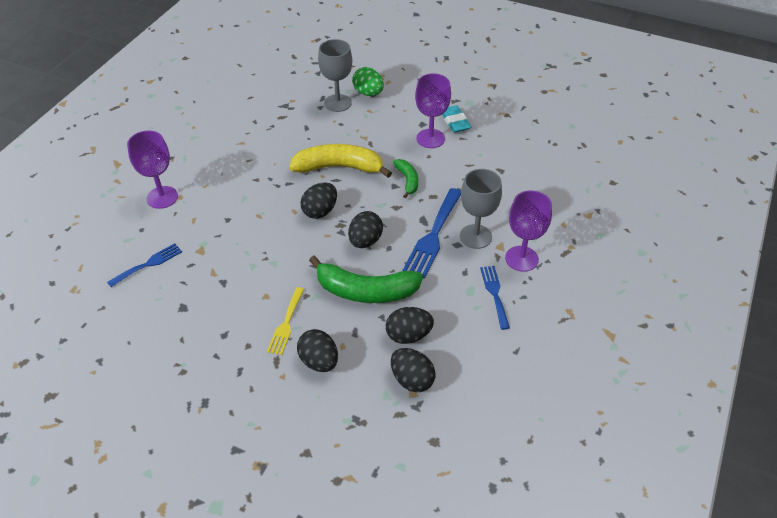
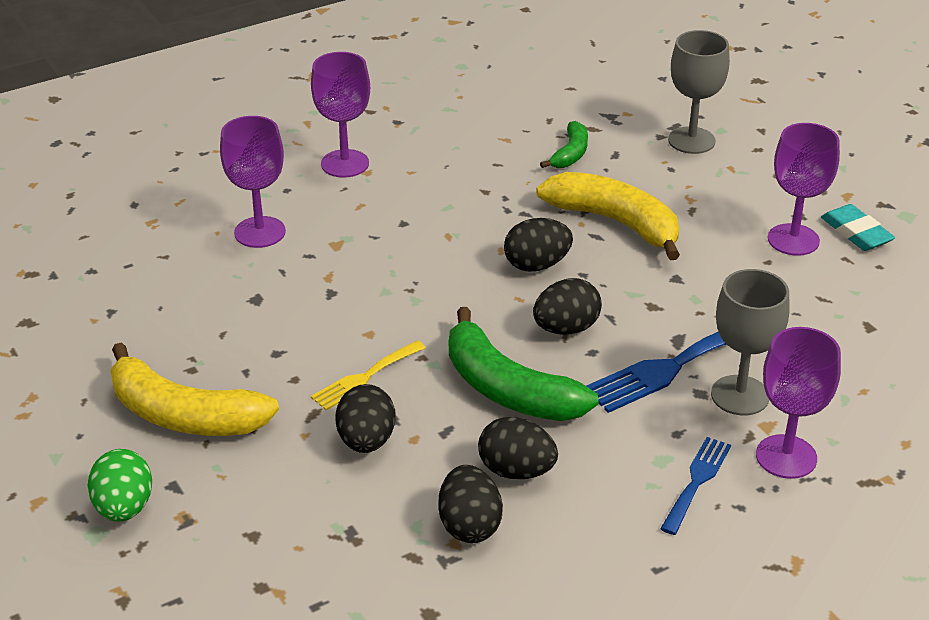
camera: 35 degrees right, 10 degrees down
blue fork [107,243,182,287] -> purple goblet [220,116,286,248]
green egg [352,67,384,96] -> green egg moved to [88,449,152,522]
green banana [393,159,418,198] -> green banana moved to [540,121,588,168]
turquoise eraser [442,105,471,133] -> turquoise eraser turned 45 degrees counterclockwise [821,204,895,251]
none -> yellow banana [110,342,279,436]

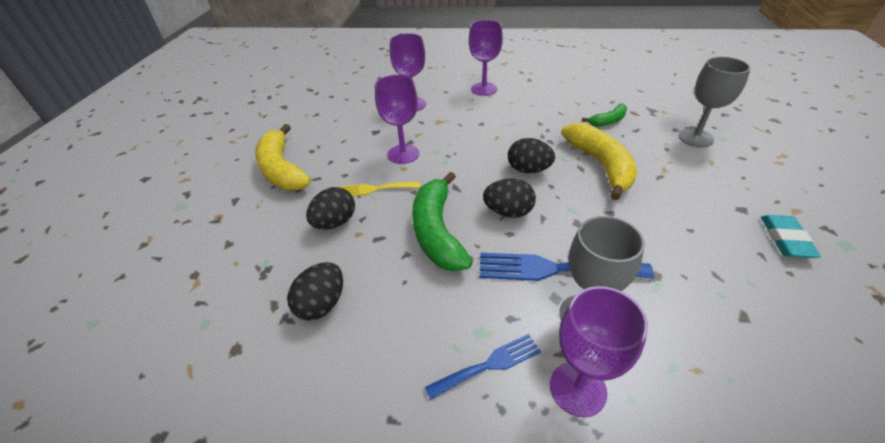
camera: 40 degrees right, 5 degrees up
green egg [88,449,152,522] -> none
black egg [478,417,558,479] -> none
purple goblet [768,123,840,256] -> purple goblet moved to [375,75,419,164]

